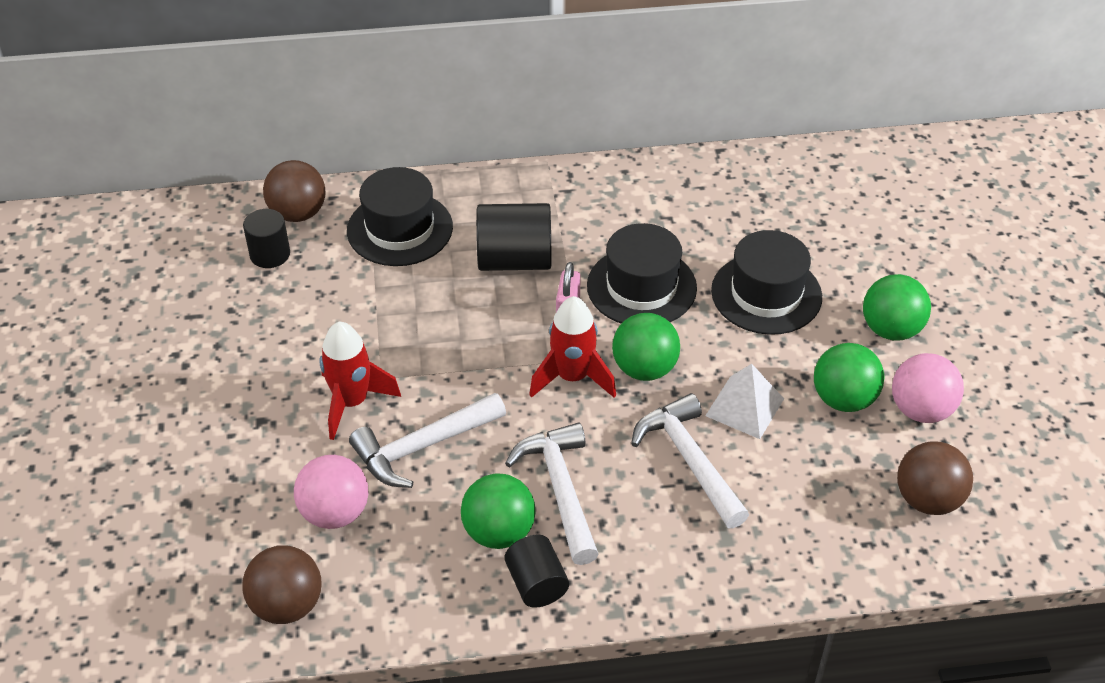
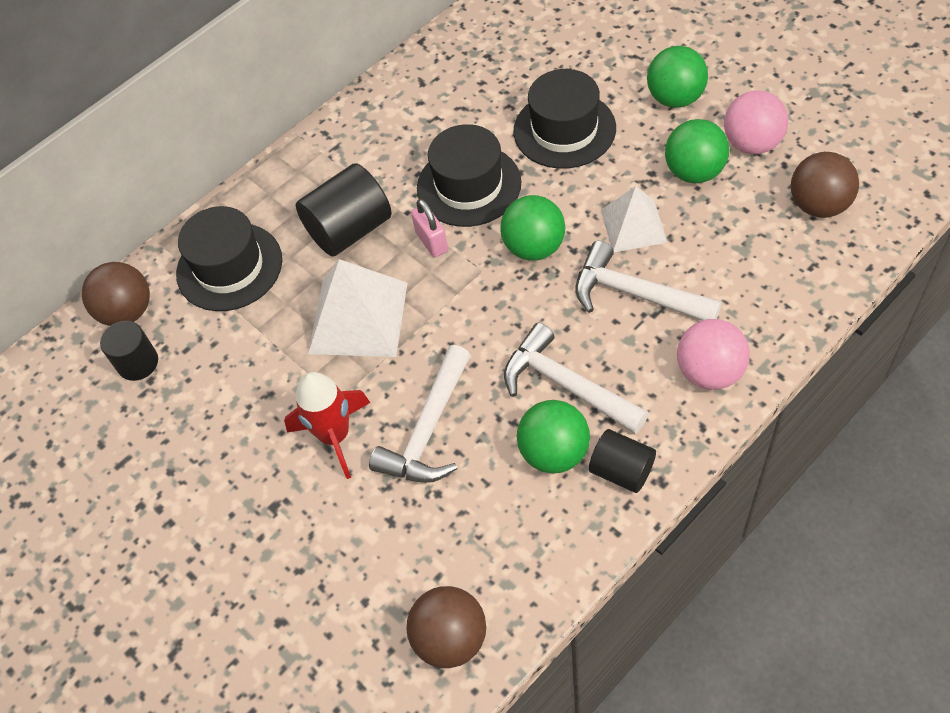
camera: 30 degrees left, 10 degrees up
pink ball [294,455,368,529] -> pink ball moved to [677,319,750,390]
red rocket [529,296,616,398] -> none
none -> white pyramid [308,259,408,357]

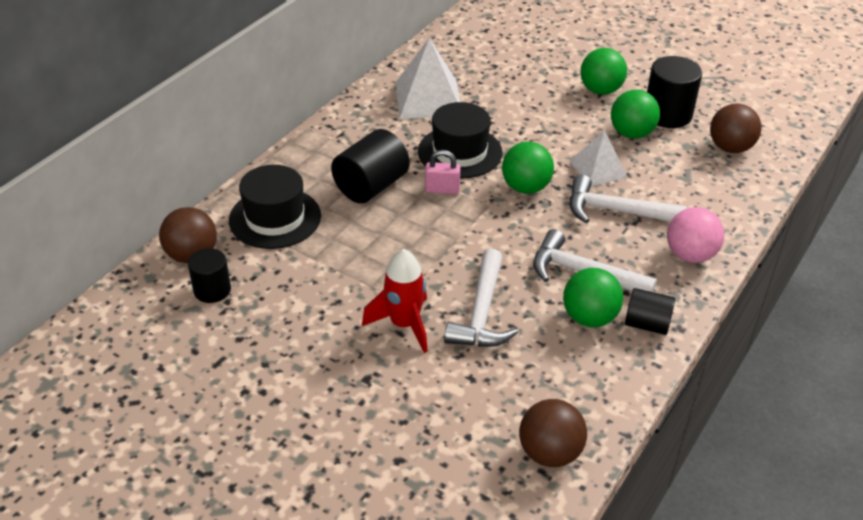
camera: 20 degrees left, 15 degrees down
white pyramid [308,259,408,357] -> white pyramid moved to [395,38,461,119]
pink padlock [411,199,448,258] -> pink padlock turned 45 degrees counterclockwise [425,150,461,194]
black hat [513,69,616,169] -> none
pink ball [724,90,788,154] -> black cylinder [647,56,702,128]

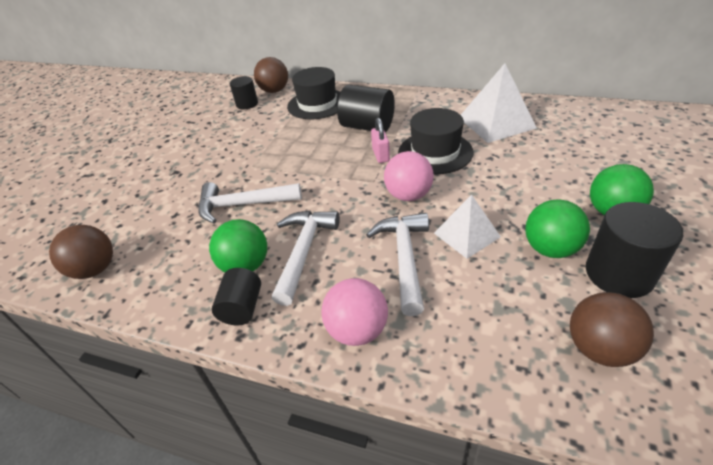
camera: 80 degrees right, 0 degrees up
red rocket [362,249,428,353] -> none
green ball [502,142,554,194] -> pink ball [384,151,434,201]

